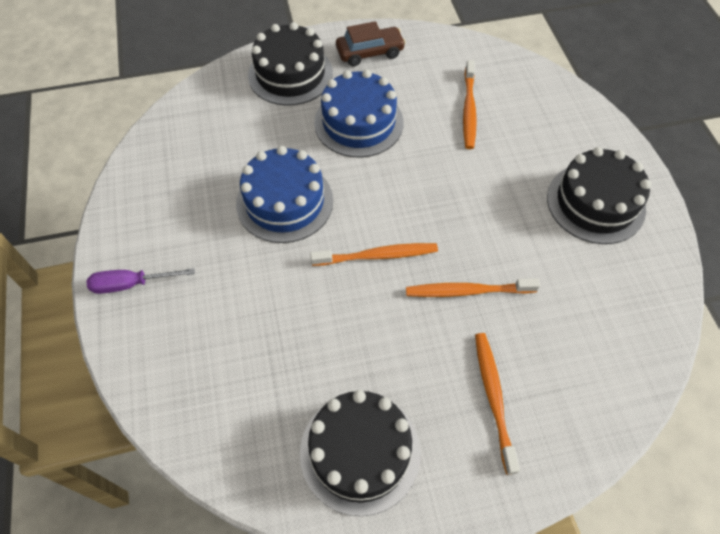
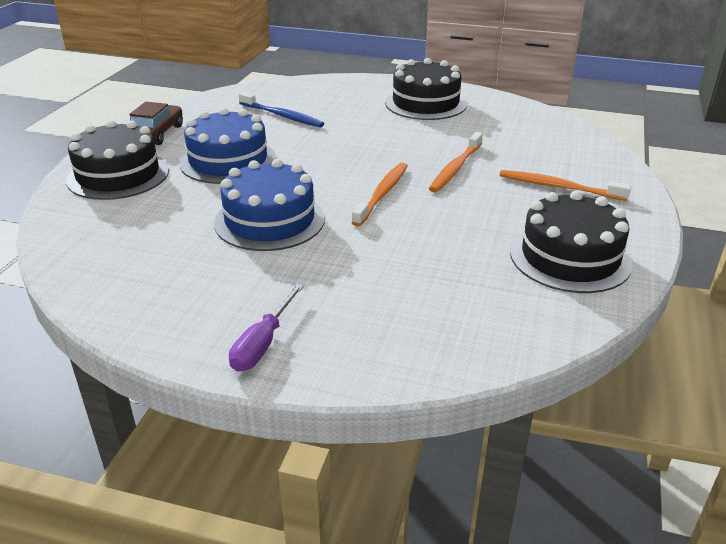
camera: 60 degrees left, 25 degrees down
orange toothbrush [463,60,477,149] -> blue toothbrush [239,92,325,128]

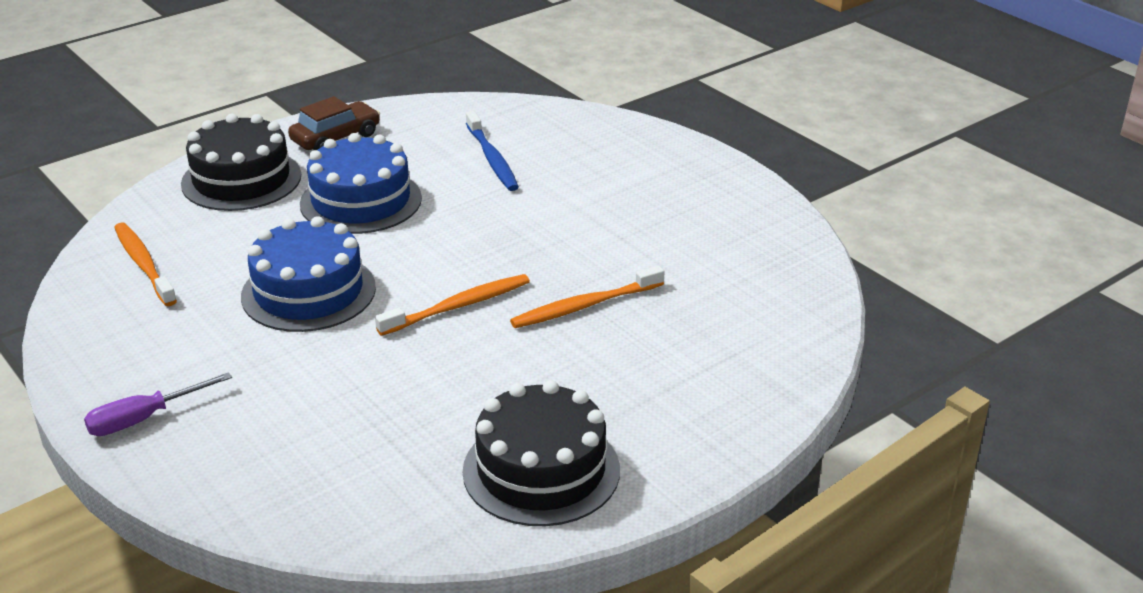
camera: 35 degrees right, 0 degrees up
black cake [385,58,467,120] -> none
orange toothbrush [500,170,631,201] -> orange toothbrush moved to [114,222,177,306]

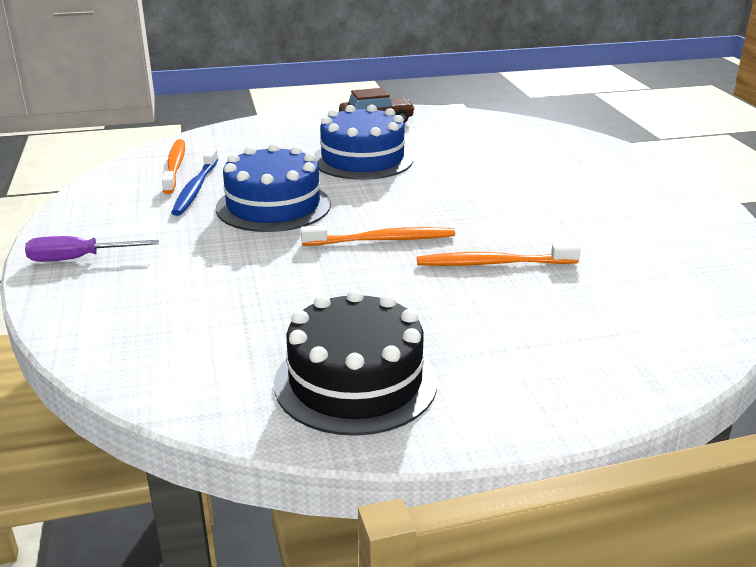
camera: 25 degrees right, 5 degrees down
black cake [181,114,301,211] -> none
blue toothbrush [466,111,519,191] -> blue toothbrush moved to [171,148,218,216]

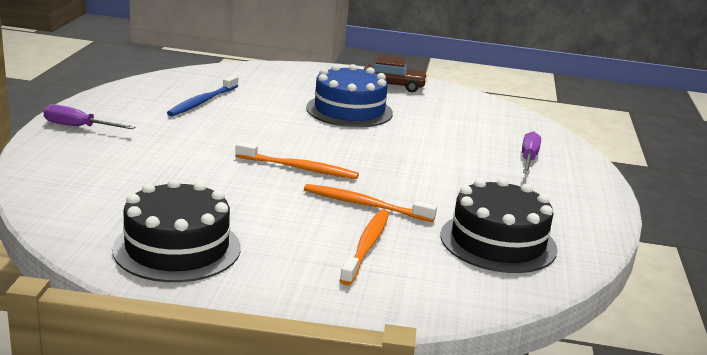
camera: 20 degrees right, 5 degrees down
orange toothbrush [162,139,185,194] -> orange toothbrush moved to [340,209,389,285]
blue cake [216,143,331,232] -> none
none -> black cake [440,178,558,273]
none -> purple screwdriver [522,131,541,174]

